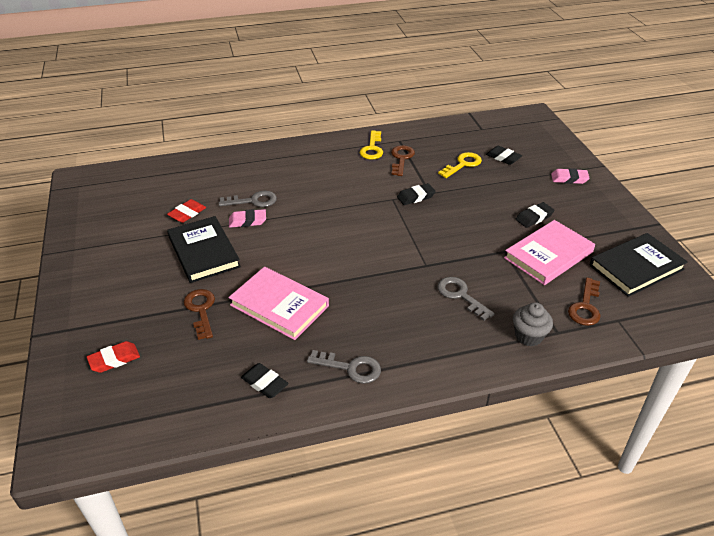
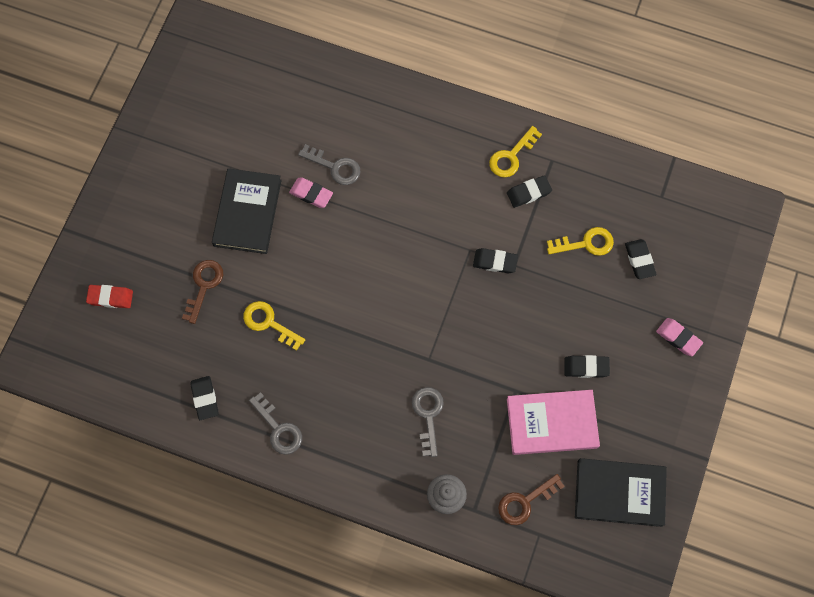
camera: 35 degrees right, 30 degrees up
red eraser [167,199,206,223] -> none
pink book [229,267,329,340] -> yellow key [243,301,305,351]
brown key [391,145,415,176] -> black eraser [507,175,552,208]

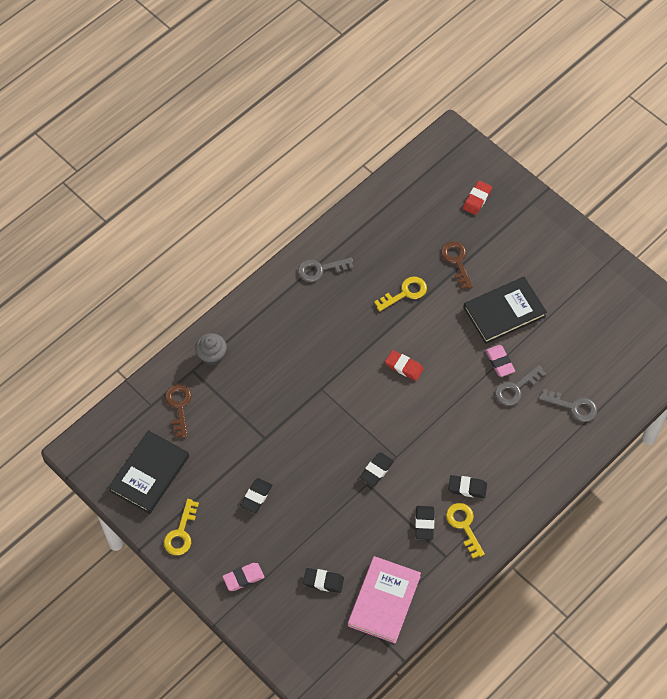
camera: 115 degrees right, 10 degrees down
brown key [182,260,223,324] -> brown key turned 150 degrees counterclockwise [441,241,473,290]
black eraser [191,376,218,420] -> black eraser moved to [448,475,487,498]
black book [212,168,282,254] -> black book turned 60 degrees counterclockwise [463,277,547,344]
pink eraser [289,177,333,208] -> pink eraser turned 75 degrees counterclockwise [485,345,515,377]
grey key [412,387,444,457] -> grey key moved to [539,389,597,422]
pink book [507,390,600,455] -> pink book moved to [348,556,421,643]
yellow key [547,227,614,256] -> yellow key moved to [164,499,199,555]
none -> red eraser [385,350,424,381]

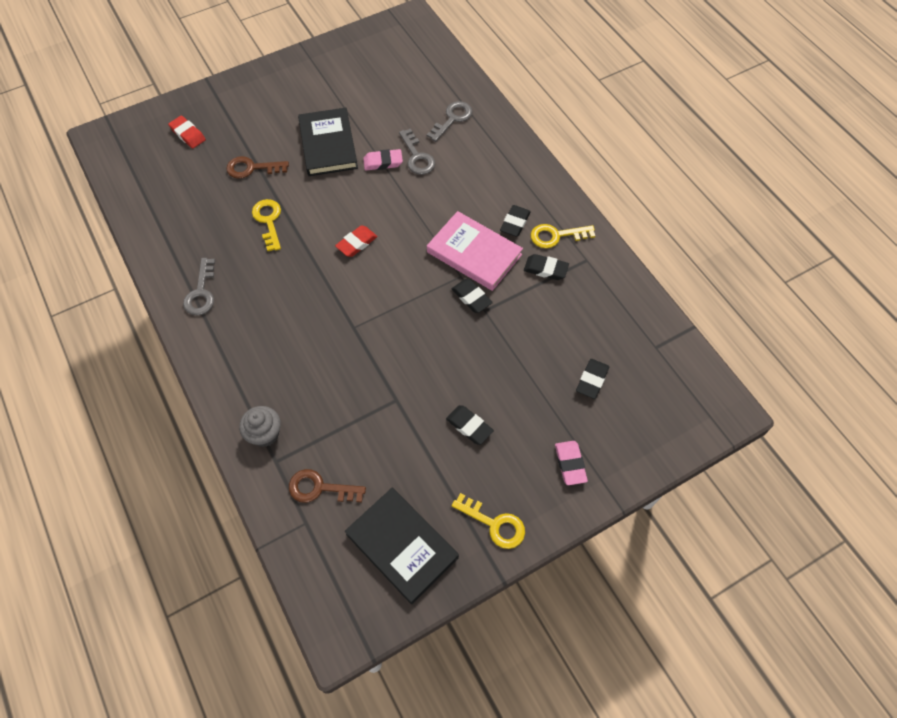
camera: 75 degrees left, 0 degrees up
pink book [348,556,421,643] -> pink book moved to [427,211,523,291]

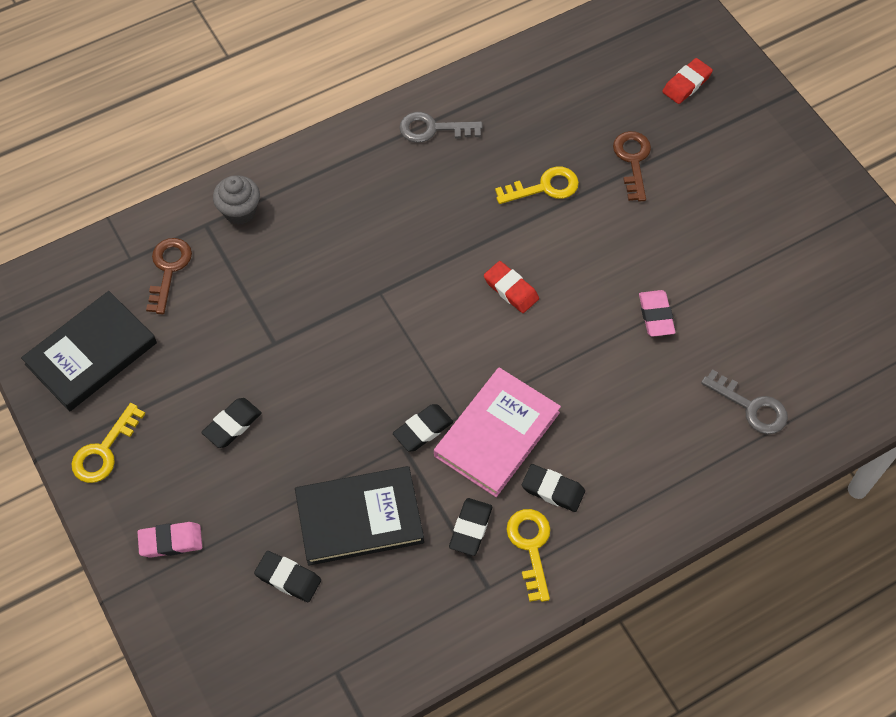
camera: 90 degrees right, 0 degrees up
black book [298,108,358,176] -> black book moved to [295,466,424,566]
grey key [399,129,435,175] -> none

